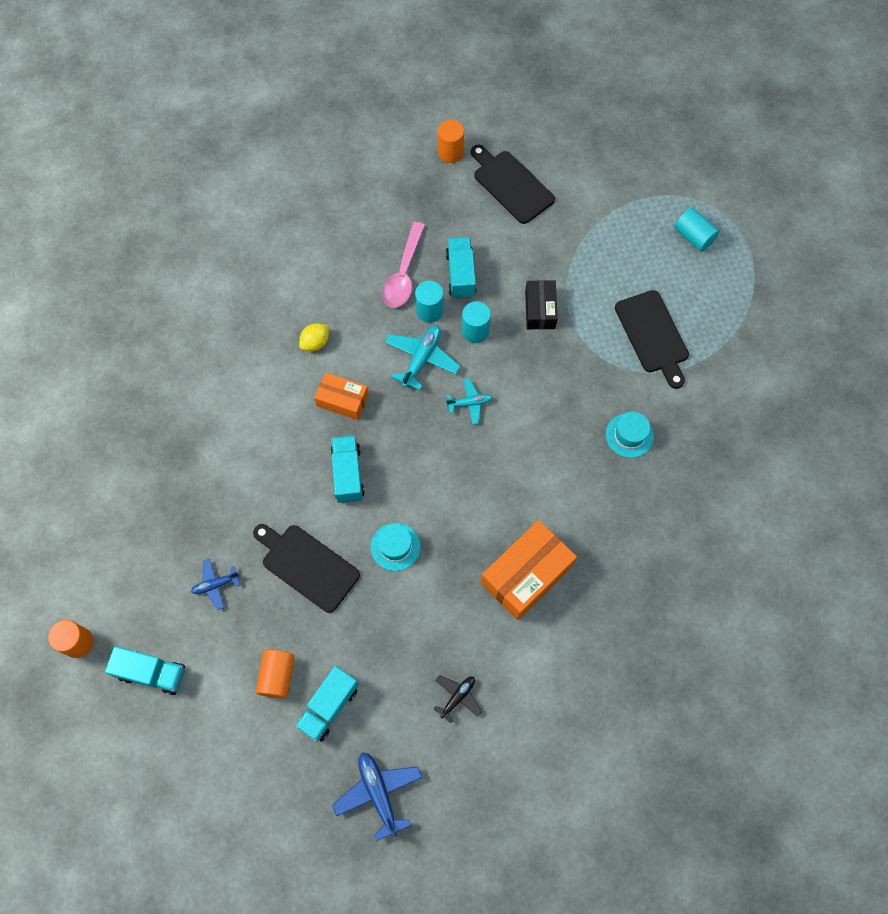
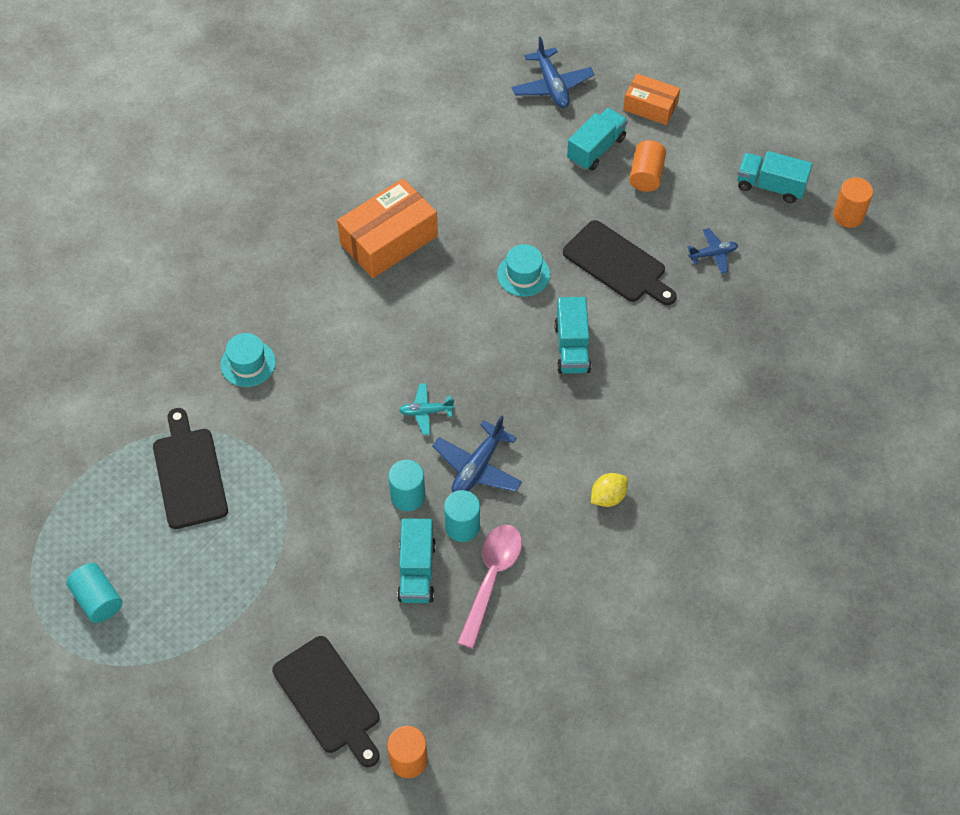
camera: 175 degrees left, 10 degrees down
orange box [314,372,369,420] -> orange box moved to [623,74,680,125]
turquoise plane [385,325,461,390] -> blue plane [432,415,522,493]
black plane [434,675,482,723] -> none
black box [525,280,558,329] -> none

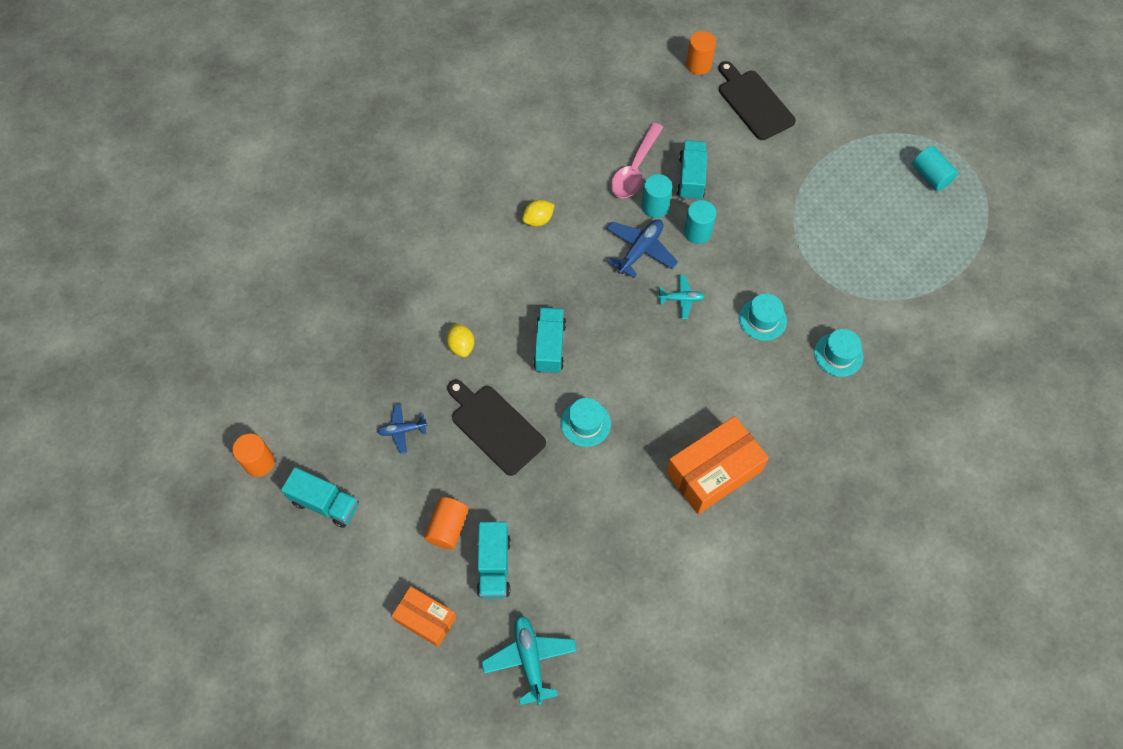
camera: 175 degrees left, 5 degrees up
black cutting board [153,408,228,529] -> none
blue plane [512,36,594,108] -> turquoise plane [481,615,577,705]
turquoise truck [567,108,628,171] -> turquoise truck turned 45 degrees counterclockwise [477,522,511,599]
none -> yellow lemon [447,323,474,357]
none -> turquoise hat [739,293,787,341]

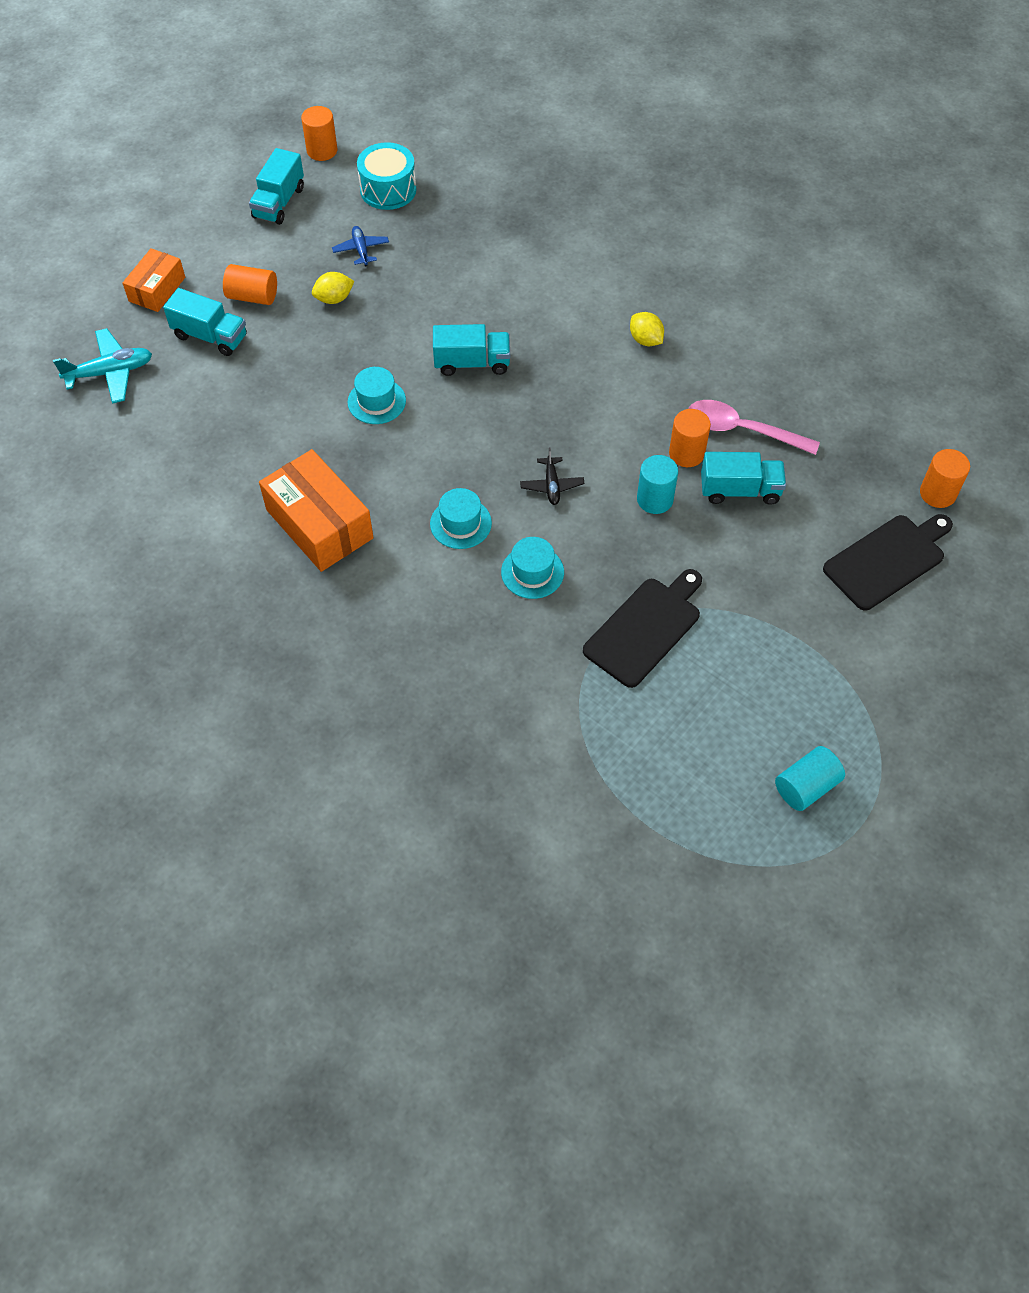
camera: 85 degrees right, 5 degrees down
yellow lemon [447,323,474,357] -> yellow lemon moved to [312,272,354,304]
black cutting board [447,380,546,476] -> black cutting board moved to [583,569,702,688]
turquoise truck [477,522,511,599] -> turquoise truck turned 150 degrees counterclockwise [163,288,247,356]
blue plane [606,219,678,278] -> none
turquoise cylinder [642,174,672,218] -> orange cylinder [669,409,711,467]
turquoise plane [658,275,705,319] -> black plane [520,448,585,505]
turquoise hat [814,329,864,377] -> turquoise hat moved to [430,488,492,549]
none -> turquoise drum [357,142,417,210]

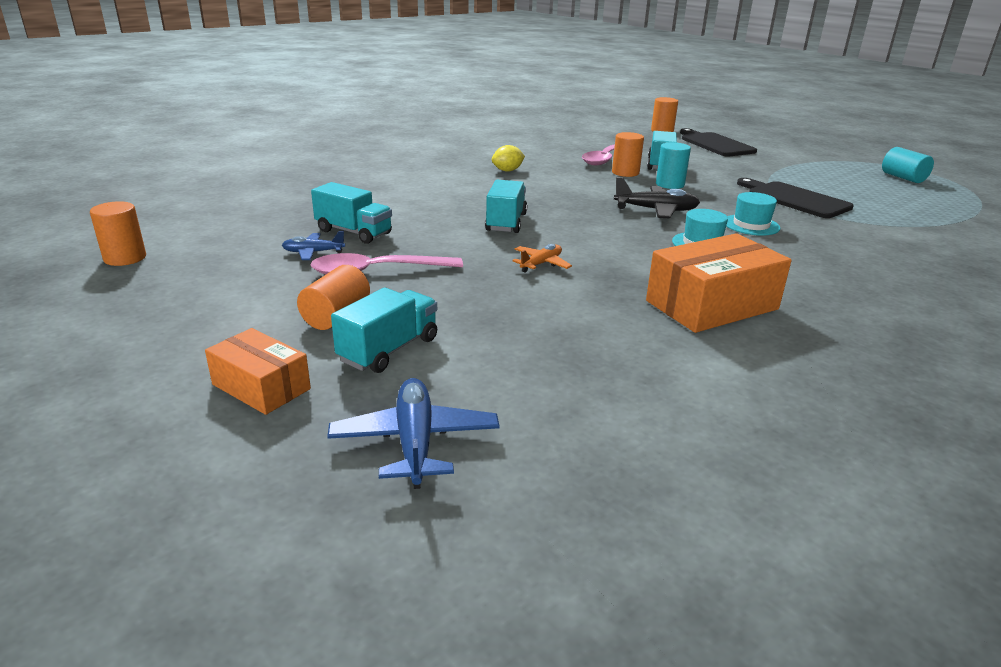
camera: 80 degrees left, 30 degrees down
turquoise plane [53,328,152,404] -> blue plane [327,378,500,489]
turquoise truck [249,148,304,225] -> turquoise truck moved to [311,182,392,244]
yellow lemon [312,272,354,304] -> pink spoon [310,253,463,274]
turquoise hat [348,367,406,424] -> orange plane [512,244,572,273]
turquoise drum [357,142,417,210] -> none
black plane [520,448,585,505] -> black plane [614,177,700,219], size x1.62

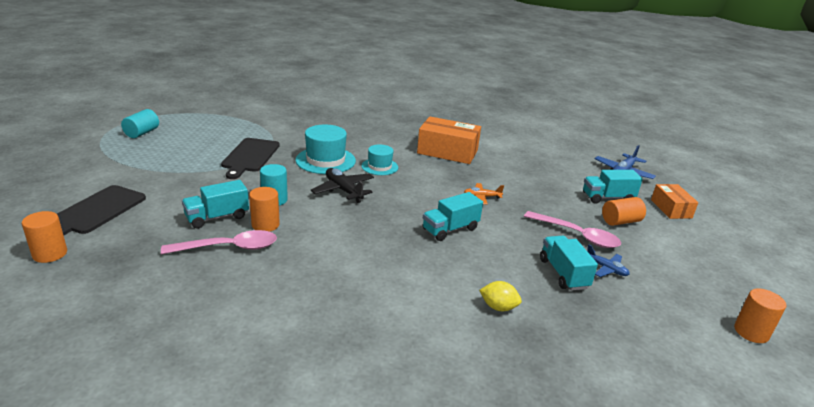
camera: 135 degrees left, 0 degrees up
yellow lemon [492,145,525,172] -> yellow lemon moved to [479,281,522,311]
turquoise hat [726,192,780,236] -> turquoise hat [296,125,356,174], size x1.62

